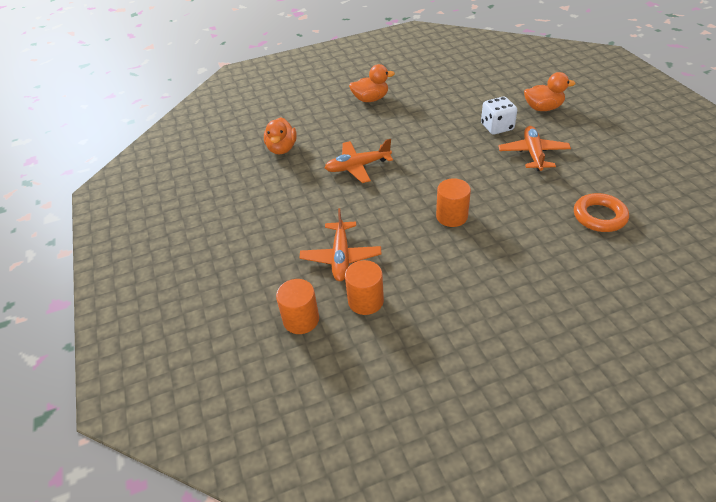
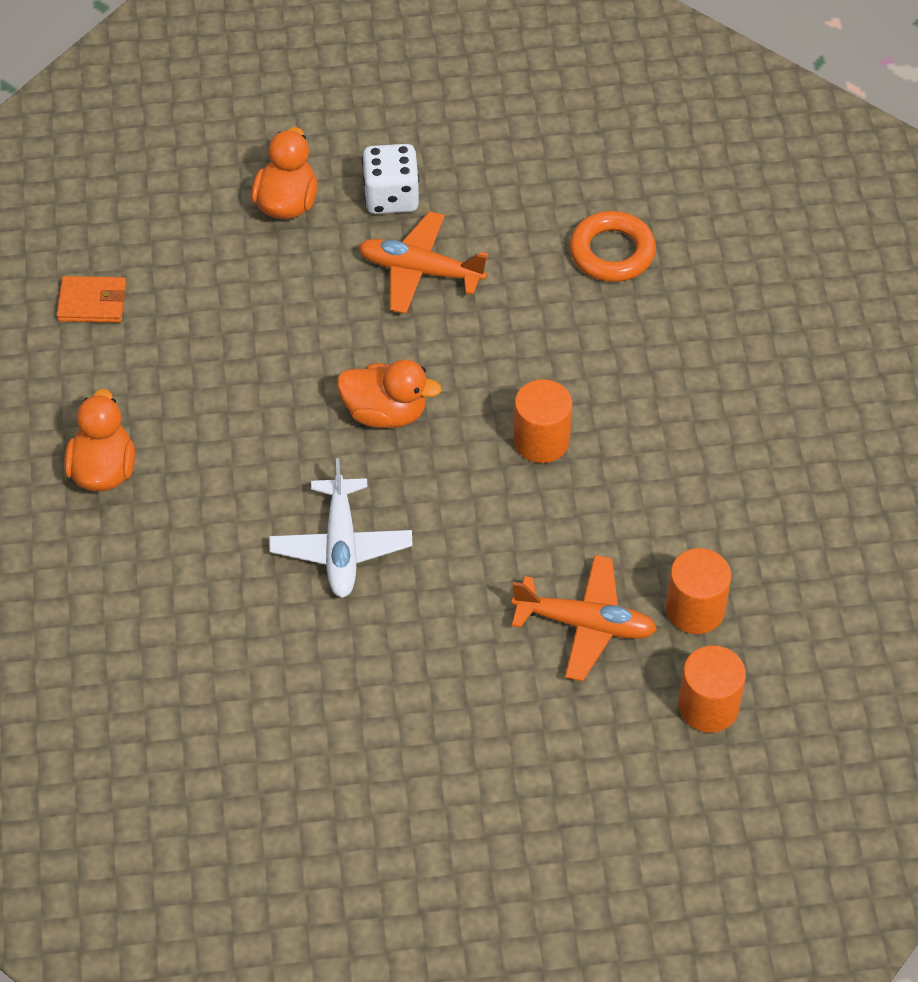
camera: 80 degrees left, 10 degrees up
orange duck [264,117,297,154] -> orange duck moved to [337,359,442,428]
orange plane [325,139,393,183] -> white plane [269,458,413,598]
white dice [481,97,517,134] -> white dice moved to [362,144,419,214]
none -> orange wallet [56,276,127,323]

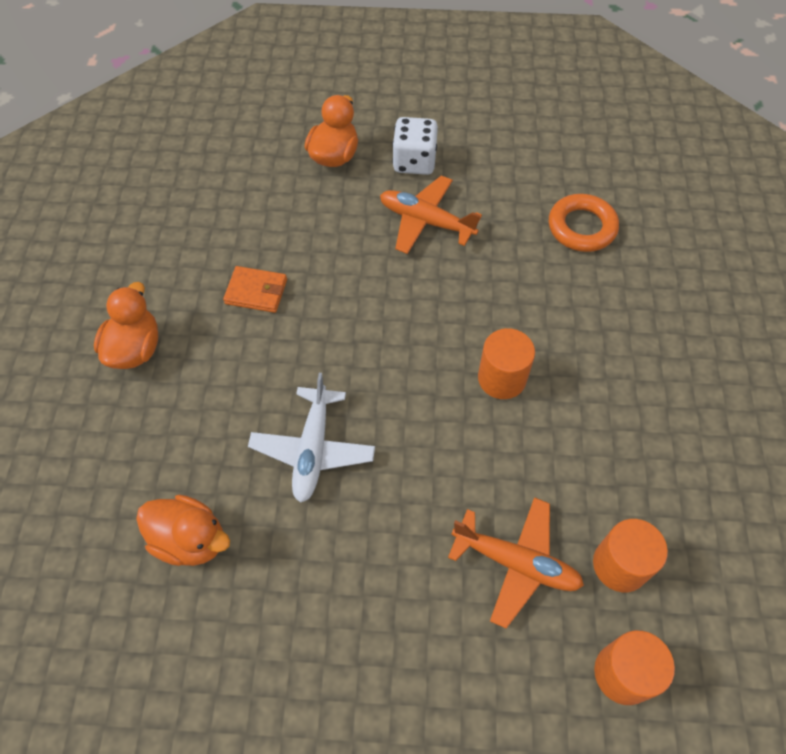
camera: 10 degrees right, 5 degrees up
orange wallet [56,276,127,323] -> orange wallet moved to [223,266,287,313]
orange duck [337,359,442,428] -> orange duck moved to [136,495,230,566]

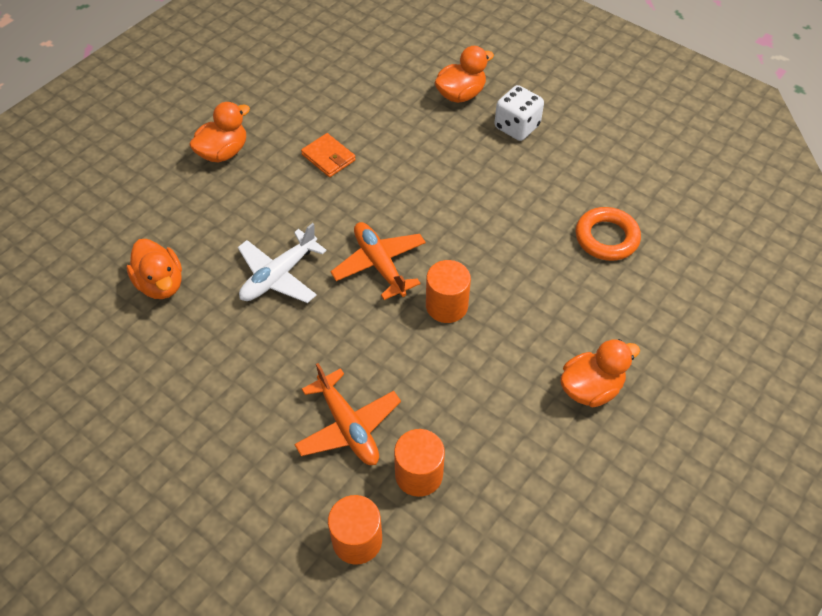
camera: 35 degrees right, 5 degrees down
orange plane [380,176,482,254] -> orange plane moved to [330,222,426,300]
none -> orange duck [560,339,640,407]

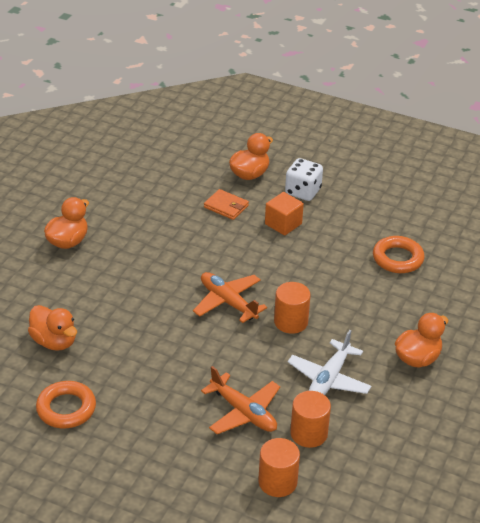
camera: 15 degrees left, 15 degrees down
white plane [238,223,327,303] -> white plane moved to [288,330,372,395]
orange wallet [301,133,356,177] -> orange wallet moved to [204,189,249,220]
none -> orange ring [36,381,96,428]
none -> orange cube [265,192,304,235]

